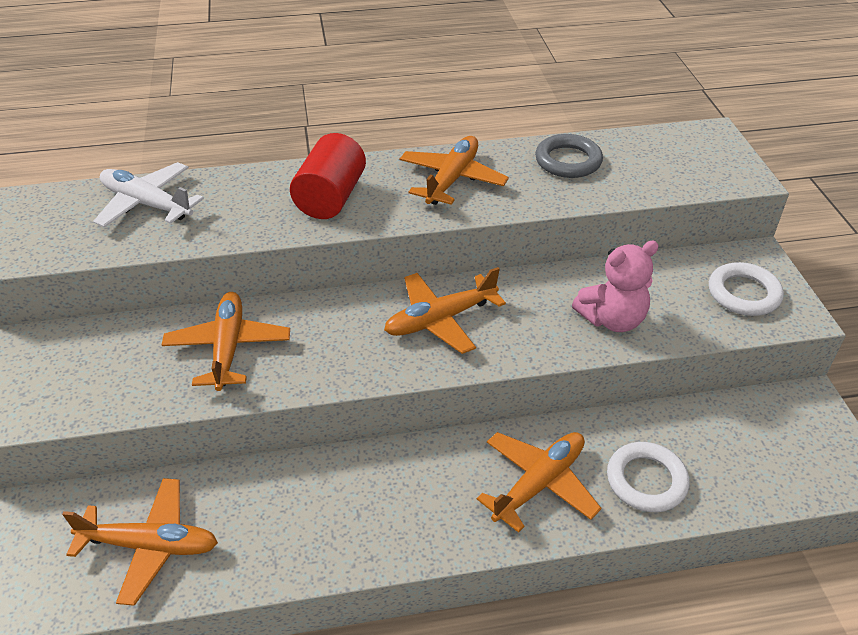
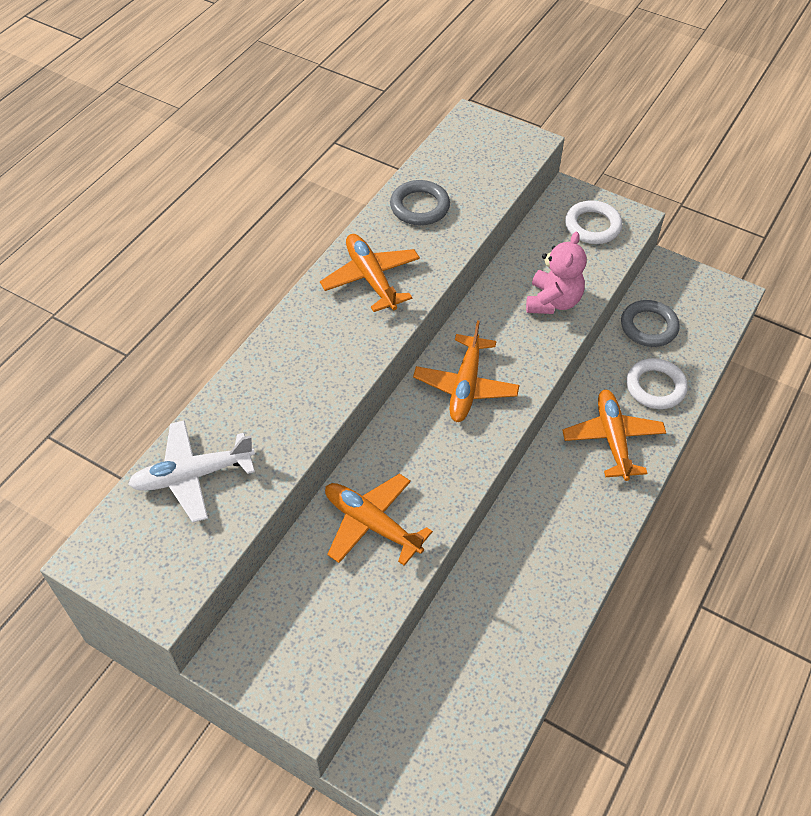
camera: 50 degrees left, 10 degrees up
orange plane [62,478,218,606] -> none
red cylinder [290,133,366,219] -> none
none -> grey ring [621,300,680,347]

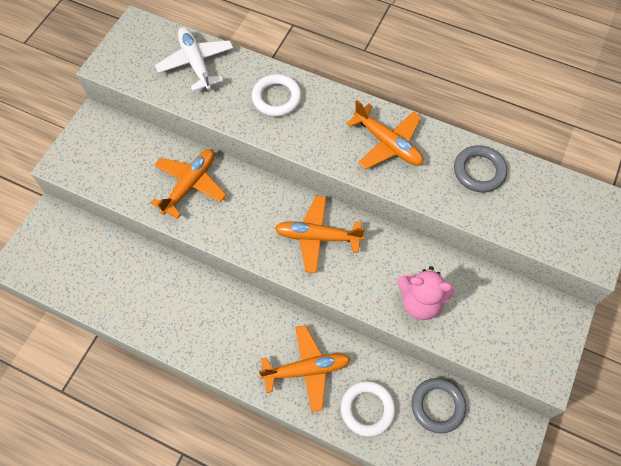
camera: 85 degrees right, 10 degrees up
orange plane [320,234,420,312] -> orange plane turned 75 degrees clockwise [346,100,423,169]
white ring [565,200,622,244] -> white ring moved to [252,74,302,117]

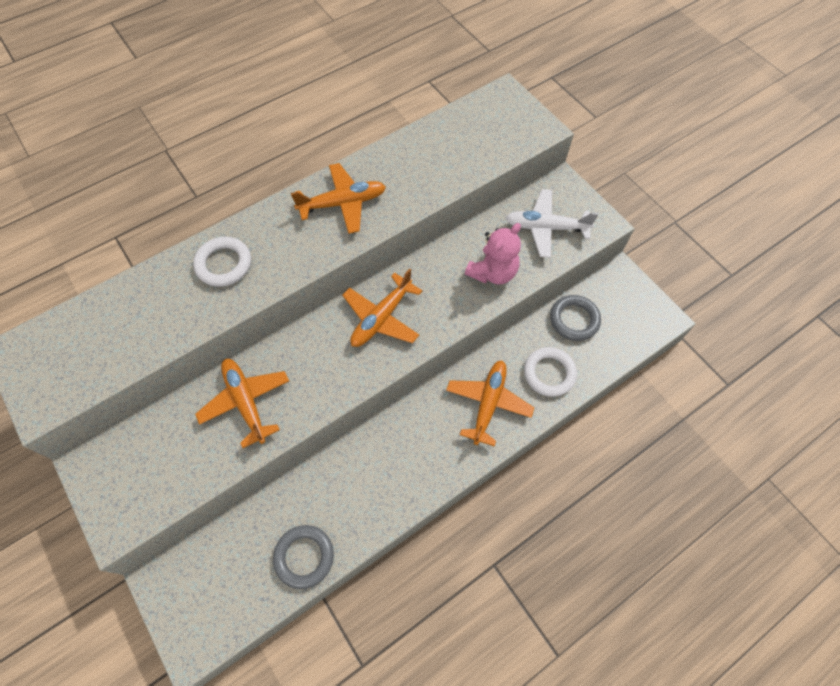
camera: 60 degrees left, 0 degrees up
white plane [155,27,233,91] -> white plane moved to [506,189,598,258]
grey ring [454,145,507,192] -> grey ring moved to [273,525,334,589]

